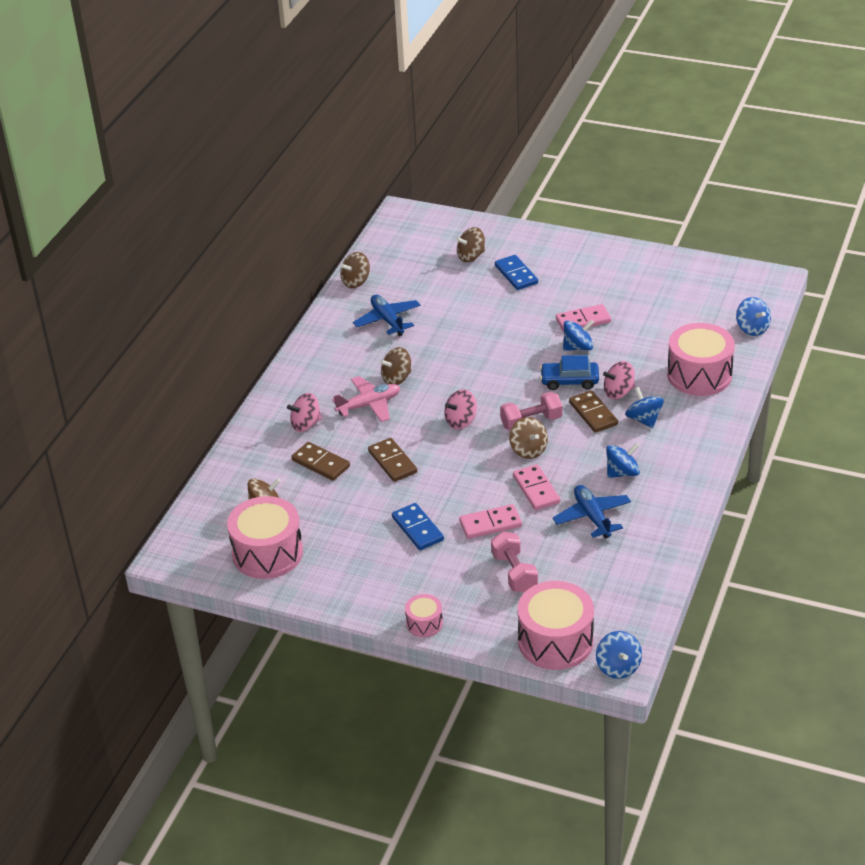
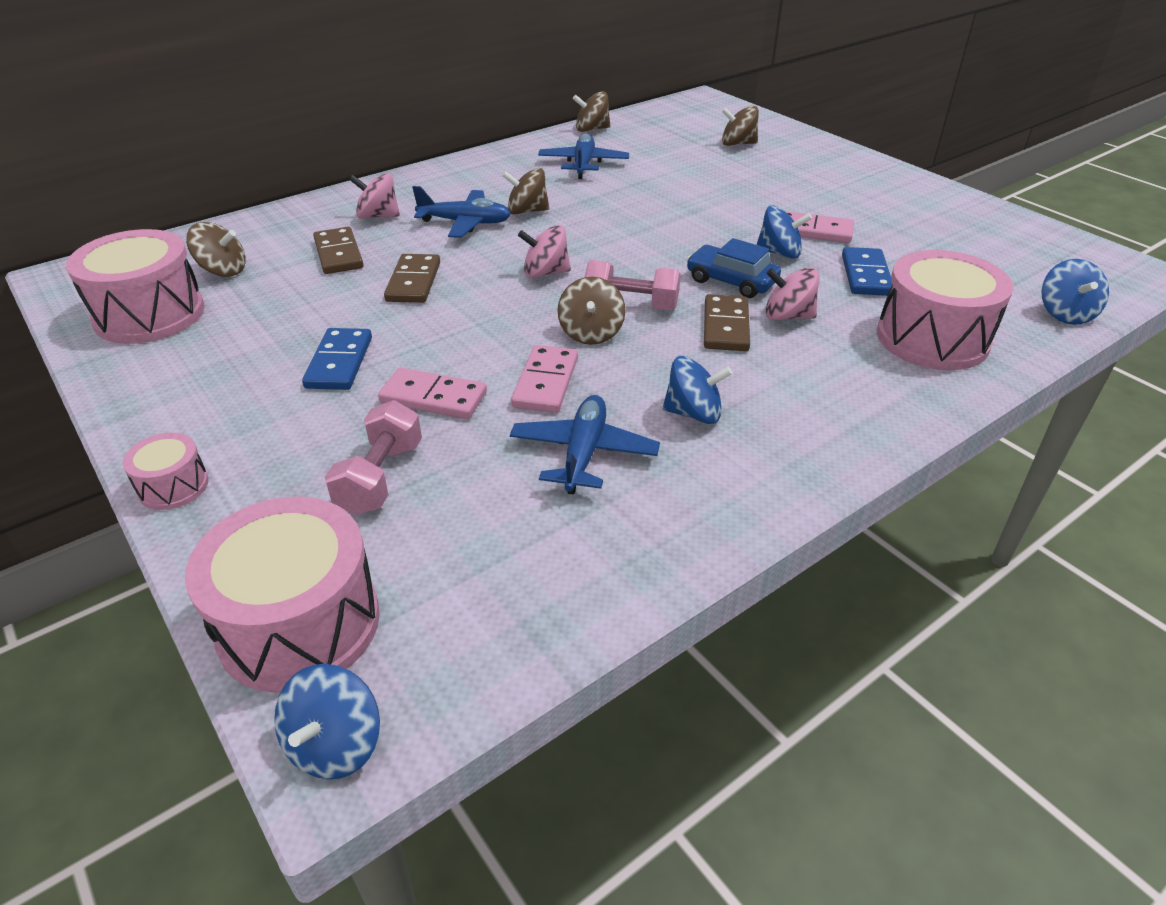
camera: 30 degrees right, 0 degrees up
pink plane [332,376,400,422] -> blue plane [412,186,511,238]
blue domino [495,255,538,290] -> blue domino moved to [842,247,892,296]
blue spinning top [625,387,664,428] -> none

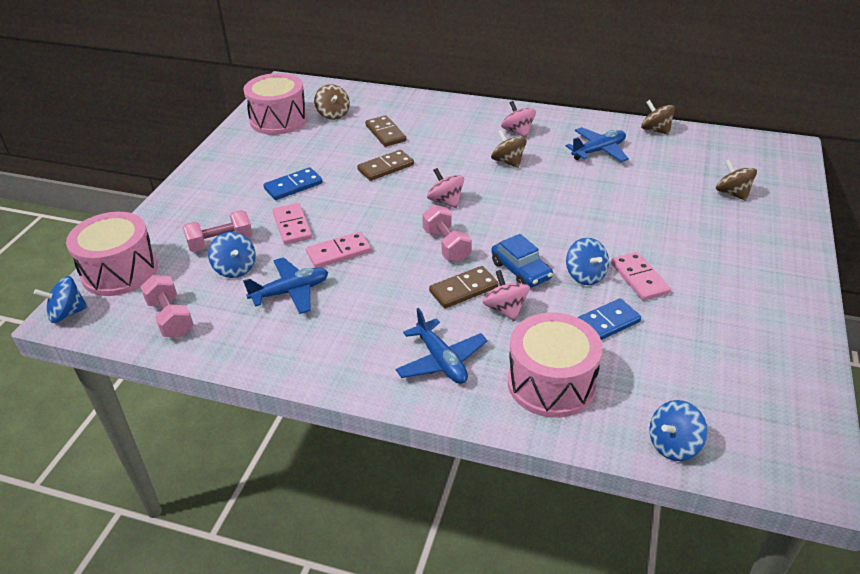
camera: 55 degrees right, 0 degrees up
pink drum [123,433,208,510] -> none
brown domino [313,227,363,274] -> brown domino turned 60 degrees counterclockwise [365,115,406,147]
pink spinning top [349,173,400,219] -> pink spinning top moved to [501,101,536,138]
blue plane [412,186,511,238] -> blue plane moved to [396,308,488,384]
brown spinning top [558,277,626,345] -> none
blue spinning top [663,356,732,424] -> blue spinning top moved to [208,232,256,278]
blue car [686,238,781,298] -> blue car turned 150 degrees clockwise [491,234,553,288]
none -> pink dumbbell [140,275,194,337]

